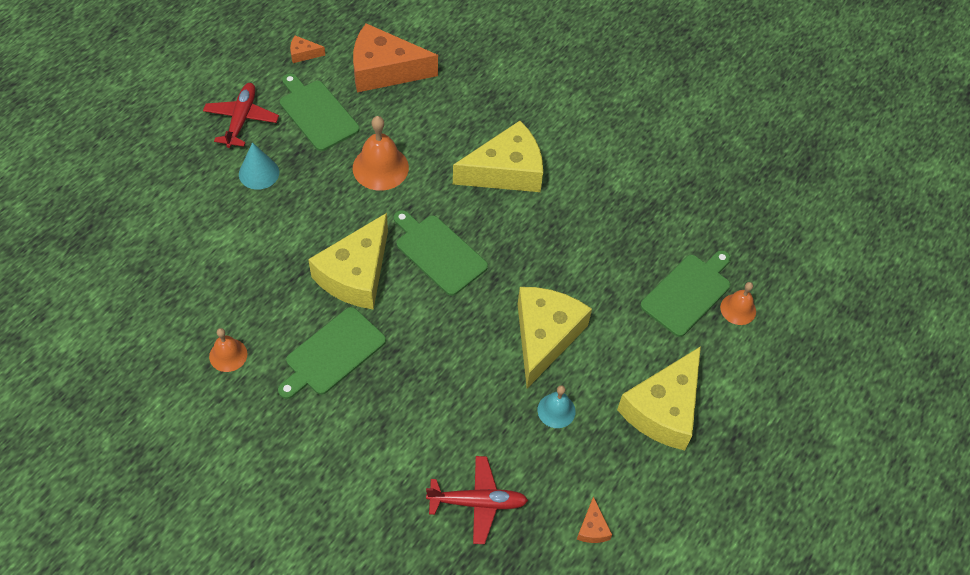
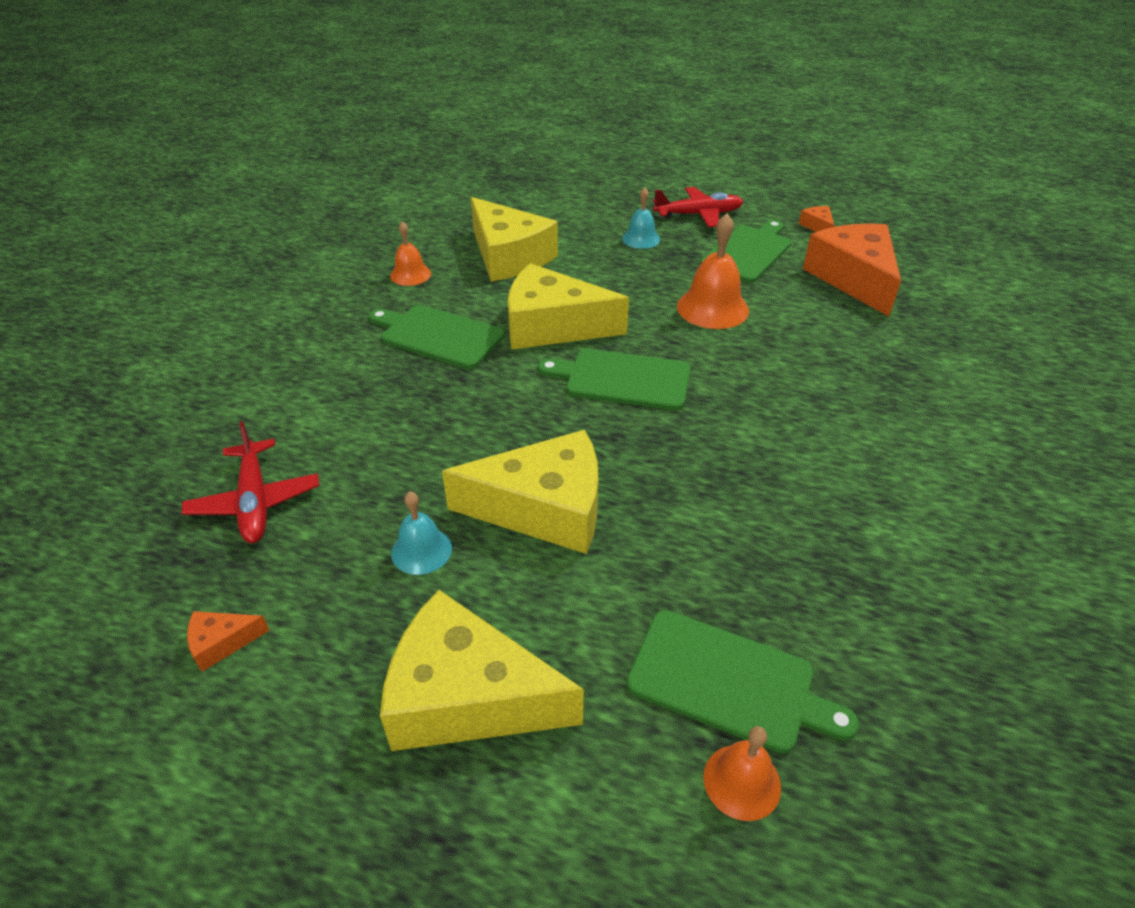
camera: 75 degrees right, 15 degrees down
turquoise cone [239,142,279,190] -> turquoise bell [622,187,660,249]
green cutting board [394,210,488,296] -> green cutting board turned 105 degrees counterclockwise [538,349,691,410]
yellow cheese [453,121,543,192] -> yellow cheese moved to [471,197,558,281]

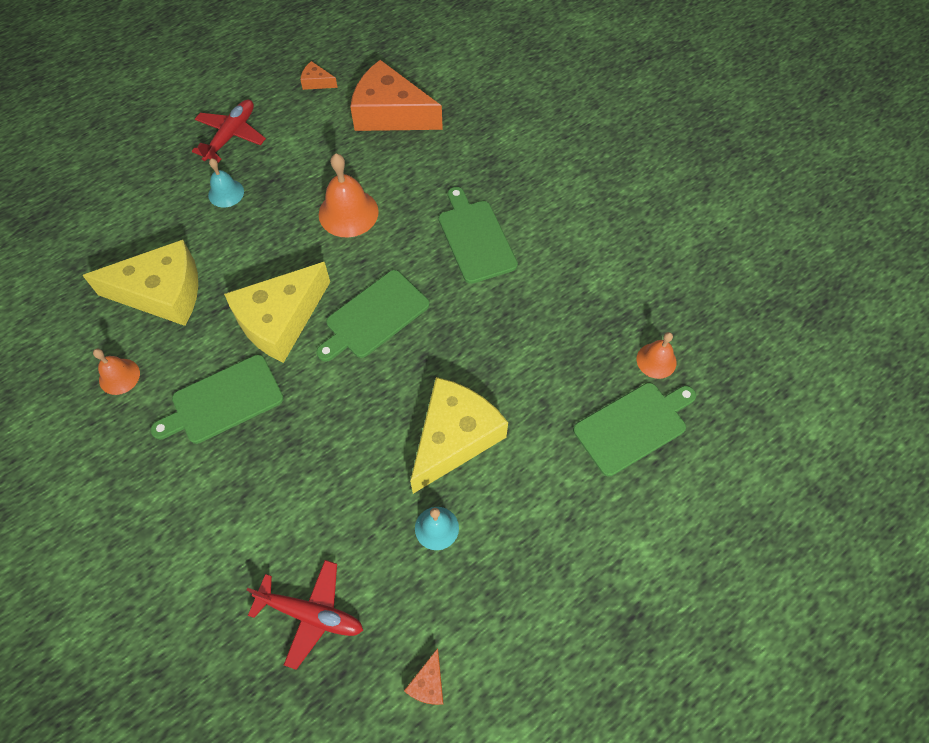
camera: 55 degrees left, 20 degrees up
yellow cheese [380,590,584,751] -> none
green cutting board [700,220,791,283] -> green cutting board moved to [439,187,518,284]
orange bell [703,726,781,821] -> orange bell moved to [637,332,677,379]

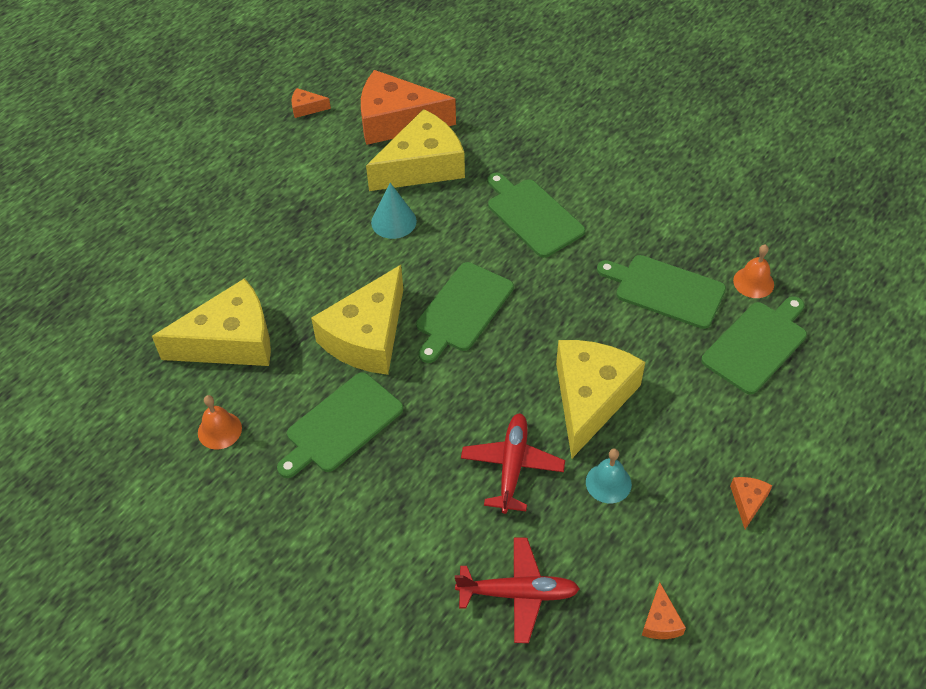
camera: 15 degrees left, 10 degrees down
red plane [192,100,266,163] -> red plane moved to [461,413,565,514]
turquoise bell [208,158,244,208] -> none
orange bell [319,154,379,237] -> turquoise cone [371,183,417,239]
none -> yellow cheese [366,109,465,191]
none -> green cutting board [597,255,726,329]
none -> orange cheese [730,477,773,529]

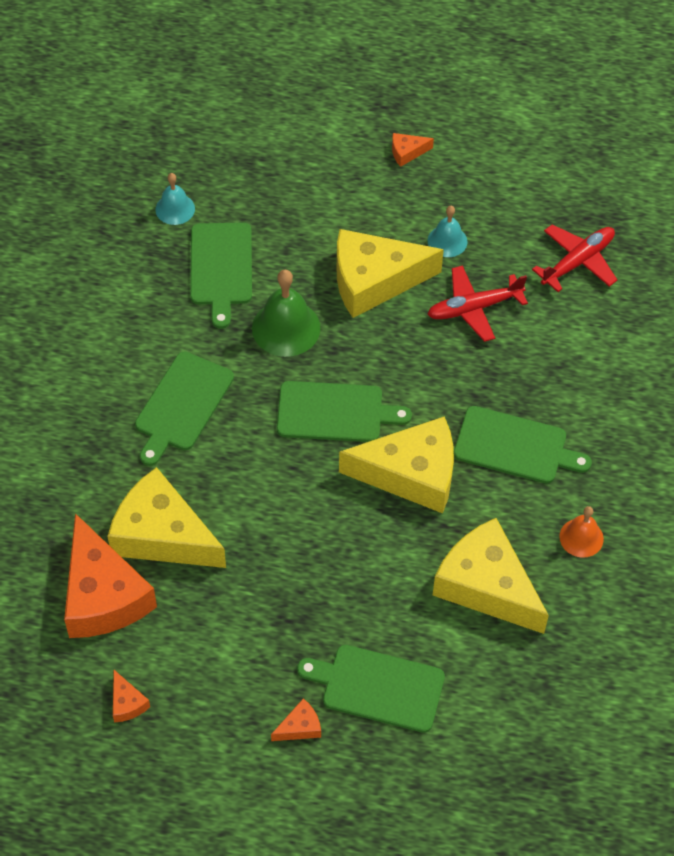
camera: 120 degrees left, 5 degrees up
turquoise cone [371,183,417,239] -> none
red plane [455,538,580,643] -> red plane turned 75 degrees clockwise [532,224,617,292]
orange cheese [642,582,686,639] -> orange cheese moved to [271,698,321,741]
green cutting board [701,296,807,394] -> green cutting board moved to [297,645,445,733]
orange bell [733,244,774,298] -> turquoise bell [155,173,195,225]
none -> green bell [252,270,321,357]

